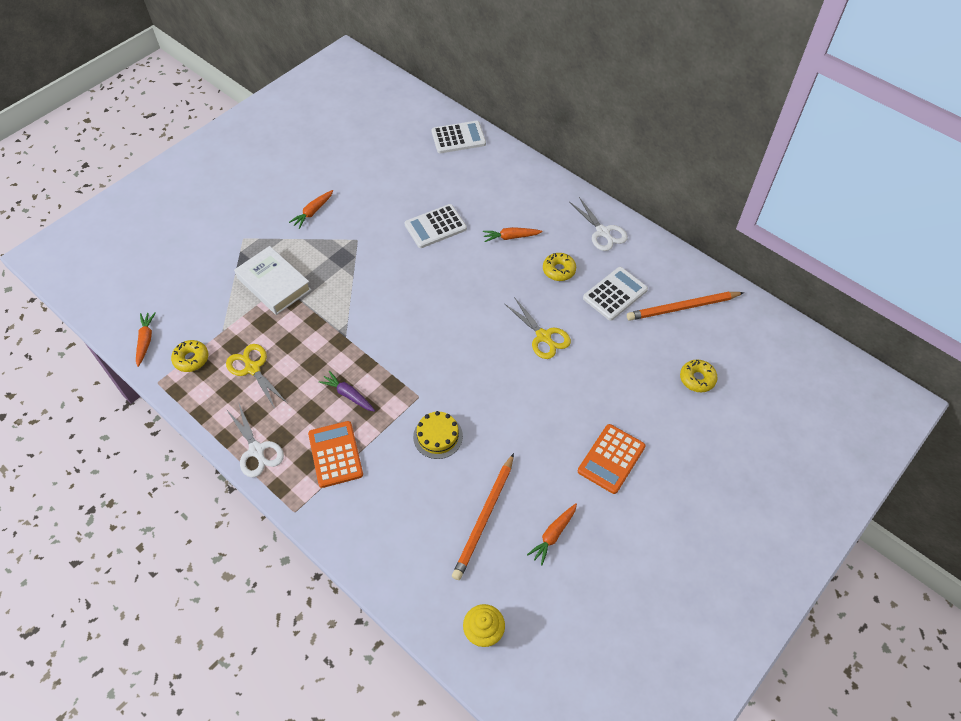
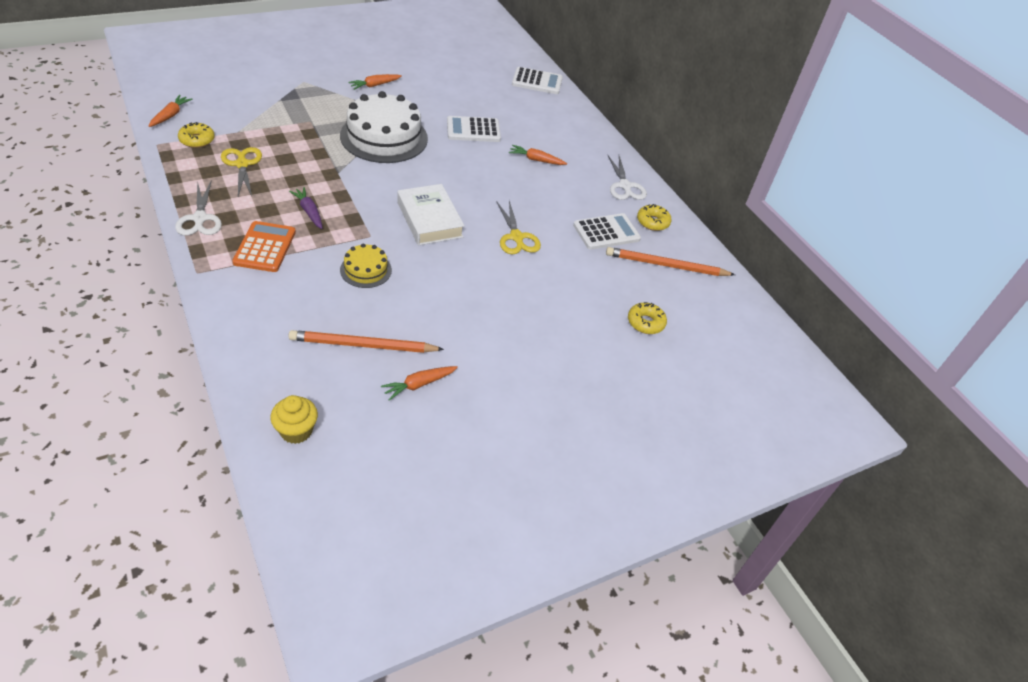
camera: 15 degrees right, 10 degrees down
white book [234,246,311,315] -> white book moved to [397,184,465,245]
orange pencil [452,453,514,580] -> orange pencil turned 45 degrees clockwise [289,330,444,353]
yellow donut [543,253,576,281] -> yellow donut moved to [637,204,672,231]
orange calculator [578,424,646,494] -> none
none -> white cake [340,91,428,163]

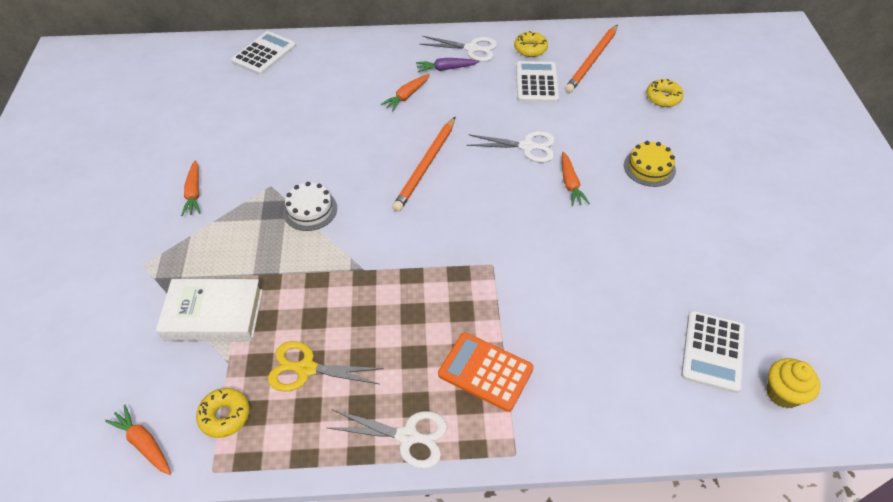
camera: 60 degrees left, 5 degrees up
purple carrot [289,187,323,229] -> purple carrot moved to [416,58,479,72]
orange pencil [289,330,444,353] -> orange pencil moved to [392,117,455,212]
white cake [340,91,428,163] -> white cake [283,182,337,231], size x0.49
yellow cake [340,243,392,288] -> yellow cake moved to [624,141,676,187]
orange carrot [381,366,458,401] -> orange carrot moved to [562,152,590,206]
white book [397,184,465,245] -> white book moved to [156,279,263,341]
white calculator [447,116,501,142] -> white calculator moved to [681,311,745,393]
yellow scissors [497,201,541,254] -> white scissors [467,131,555,163]

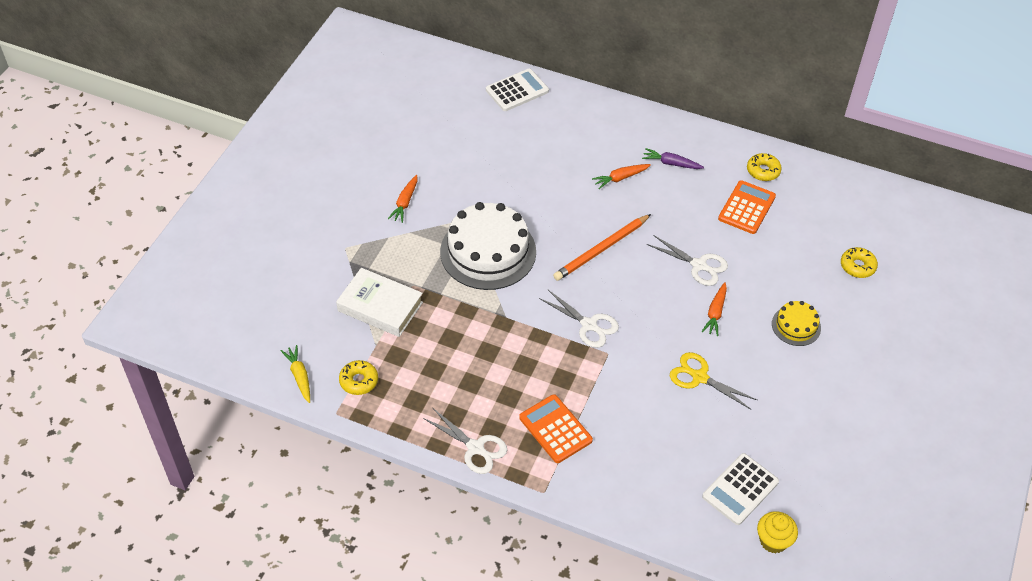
camera: 25 degrees right, 0 degrees up
orange carrot [105,405,171,475] -> yellow carrot [281,345,310,403]
yellow scissors [268,341,384,392] -> yellow scissors moved to [670,352,757,410]
white cake [283,182,337,231] -> white cake [440,202,536,290], size x2.04
white scissors [420,36,497,62] -> white scissors moved to [539,289,619,348]
white calculator [516,61,559,103] -> orange calculator [718,180,776,234]
orange pencil [565,25,618,93] -> none

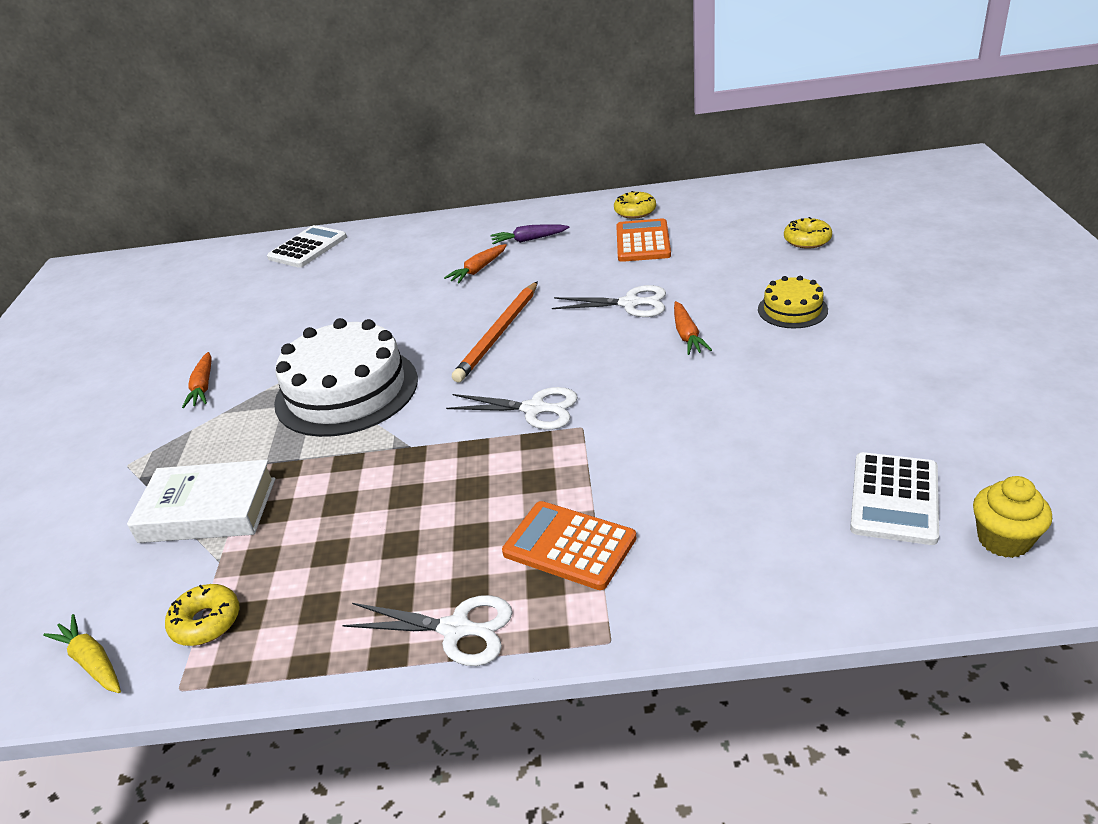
camera: 20 degrees left, 15 degrees down
yellow scissors [670,352,757,410] -> none

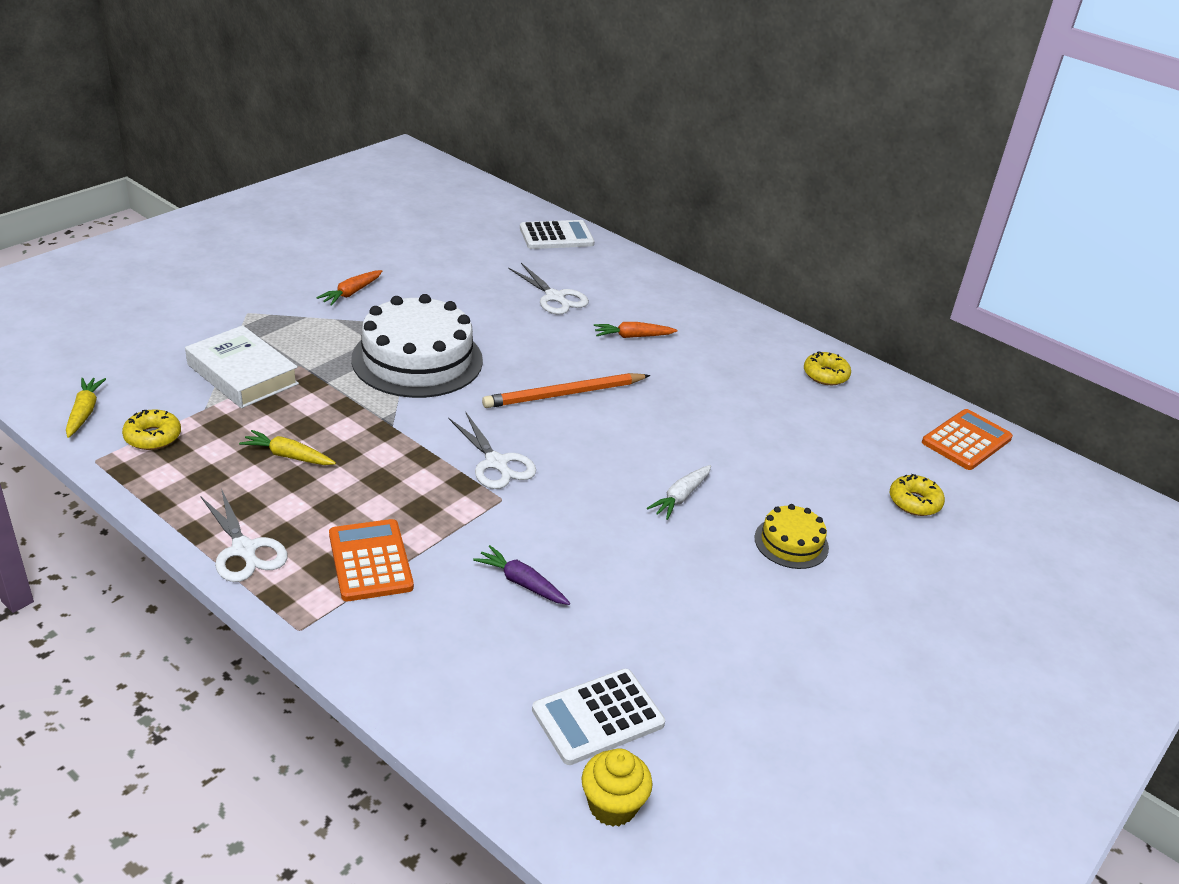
camera: 35 degrees right, 0 degrees up
purple carrot [491,224,570,244] -> purple carrot moved to [473,545,570,605]
white scissors [552,285,666,317] -> white scissors moved to [508,263,589,315]
orange calculator [616,218,671,262] -> orange calculator moved to [922,409,1013,470]
orange carrot [674,301,712,355] -> white carrot [647,465,711,520]
none -> yellow carrot [239,430,336,465]

